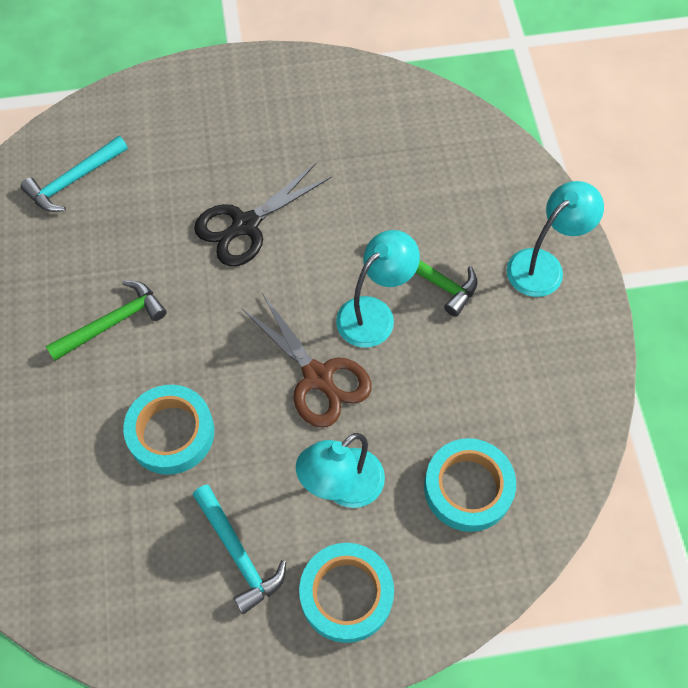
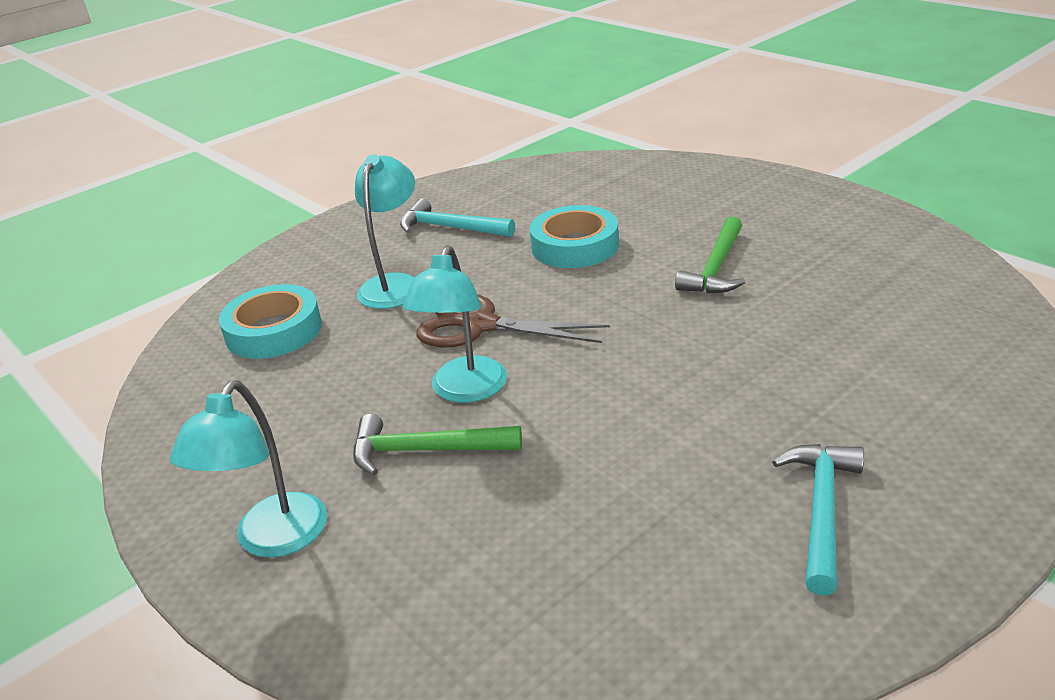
camera: 150 degrees right, 30 degrees down
turquoise hammer [21,136,128,212] -> turquoise hammer moved to [772,444,864,596]
black scissors [194,163,332,266] -> none
turquoise tape [299,543,394,643] -> none

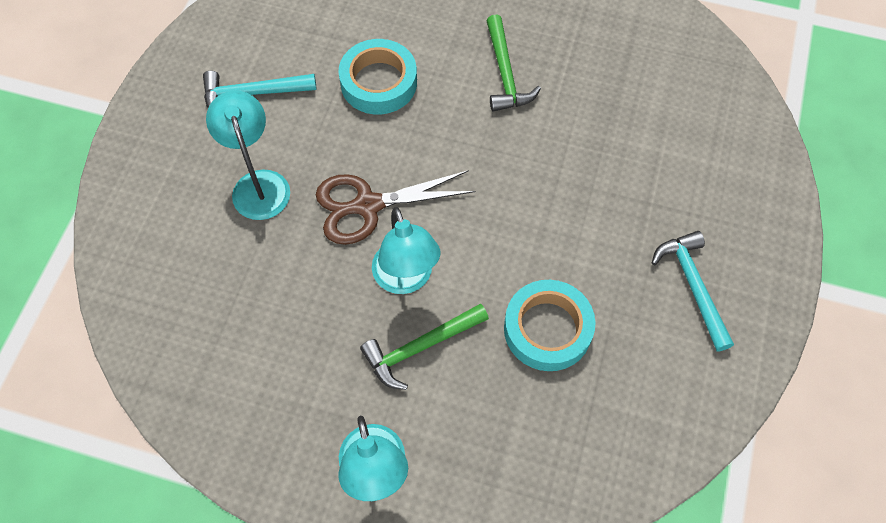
camera: 35 degrees left, 30 degrees up
turquoise tape [219,284,322,359] -> turquoise tape moved to [504,280,596,371]

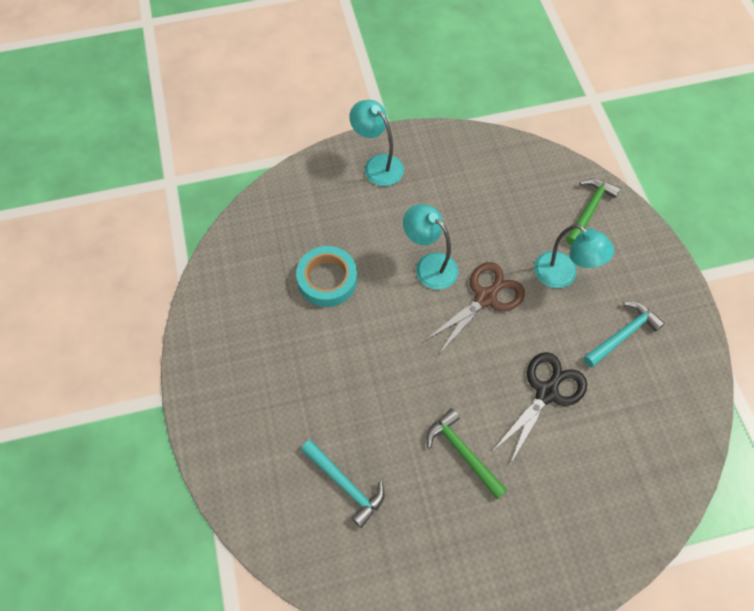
camera: 150 degrees right, 0 degrees up
turquoise tape [338,39,417,114] -> black scissors [493,352,587,464]
green hammer [360,303,489,390] -> green hammer moved to [566,178,621,245]
turquoise hammer [652,231,734,351] -> turquoise hammer moved to [301,440,385,528]

